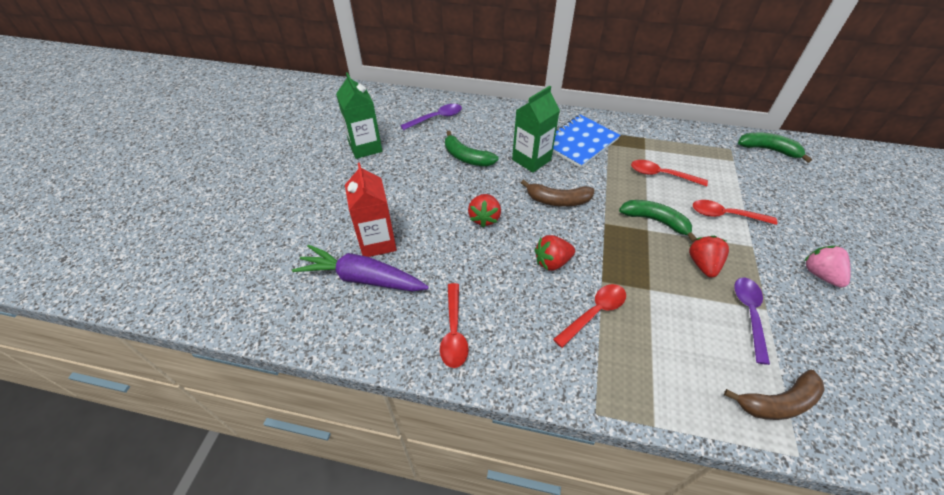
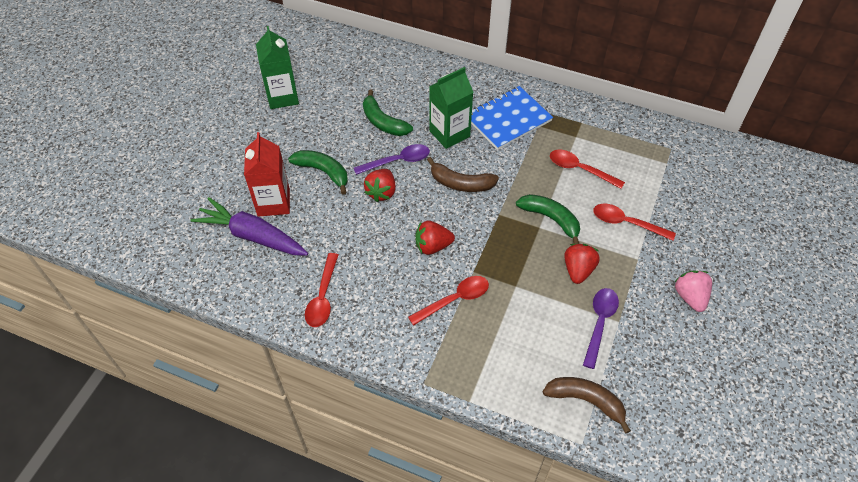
camera: 10 degrees right, 5 degrees up
purple spoon [400,104,462,130] -> purple spoon moved to [354,144,430,175]
brown banana [724,370,825,420] -> brown banana turned 150 degrees counterclockwise [543,377,631,434]
green banana [738,133,812,163] -> green banana moved to [288,150,348,195]

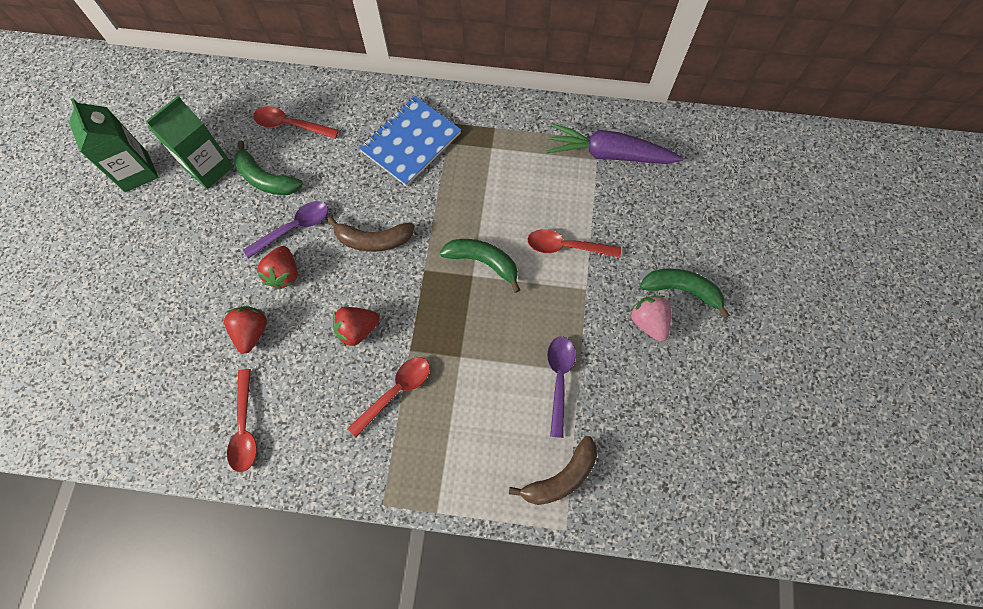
camera: 15 degrees left, 15 degrees up
purple carrot [190,197,308,256] -> purple carrot moved to [547,123,684,164]
red carton [244,132,290,217] -> none
green banana [288,150,348,195] -> green banana moved to [640,268,730,318]
green carton [429,67,474,149] -> green carton moved to [146,96,234,189]
brown banana [543,377,631,434] -> brown banana turned 135 degrees clockwise [509,436,597,505]
red spoon [550,149,625,189] -> red spoon moved to [253,106,339,139]
red strawberry [564,244,600,284] -> red strawberry moved to [224,306,267,354]

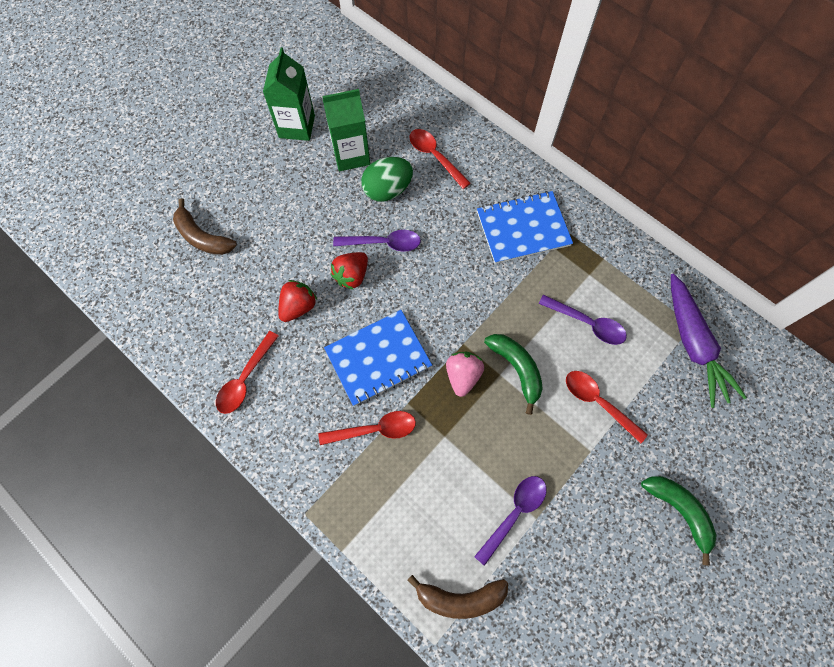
camera: 35 degrees right, 0 degrees up
green banana [234,141,303,195] -> green egg [361,157,413,202]
brown banana [327,217,415,252] -> brown banana moved to [173,198,237,255]
red strawberry [333,307,380,347] -> blue notebook [324,310,432,406]
purple carrot [547,123,684,164] -> purple carrot turned 150 degrees counterclockwise [671,273,747,408]
pink strawberry [630,296,671,341] -> pink strawberry moved to [446,352,484,397]
none -> purple spoon [539,295,627,345]

